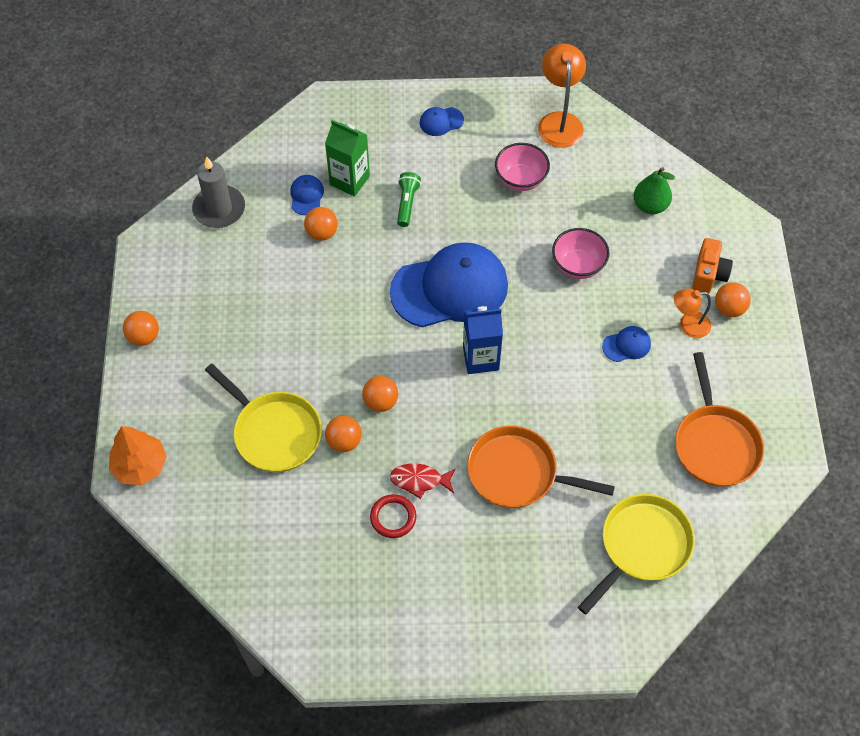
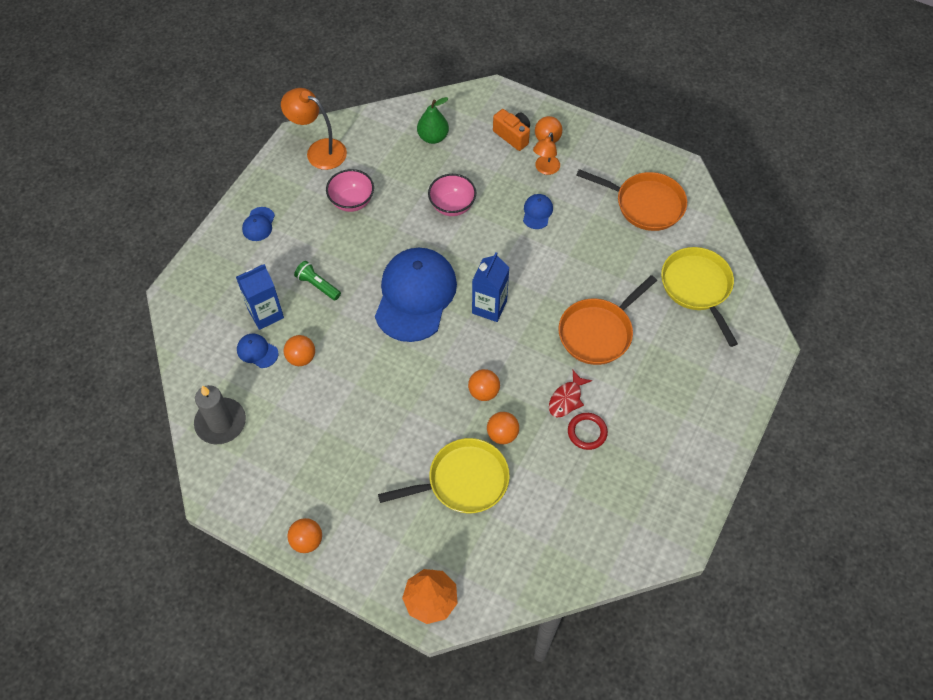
camera: 60 degrees left, 0 degrees up
green carton [325,120,370,197] -> blue carton [236,264,284,330]

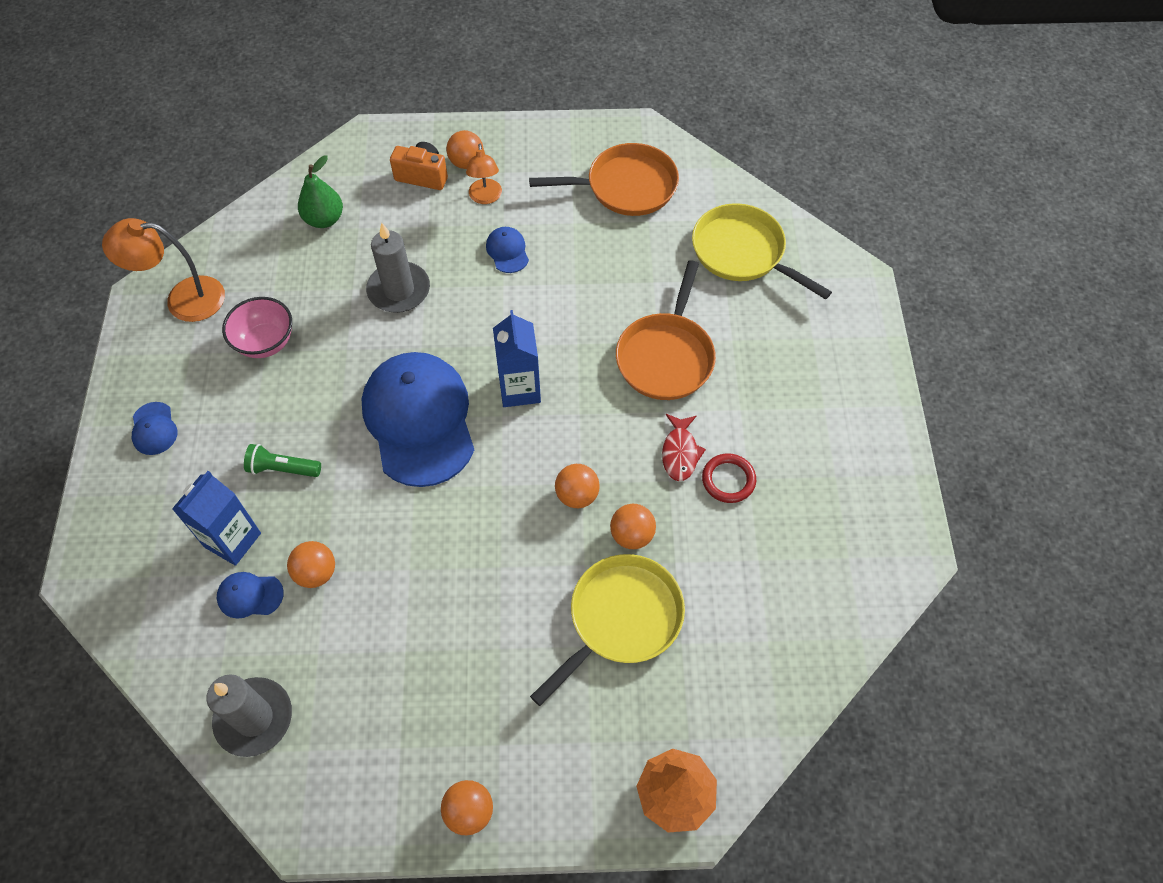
camera: 30 degrees left, 0 degrees up
pink bowl [428,174,476,216] -> grey candle [366,223,430,313]

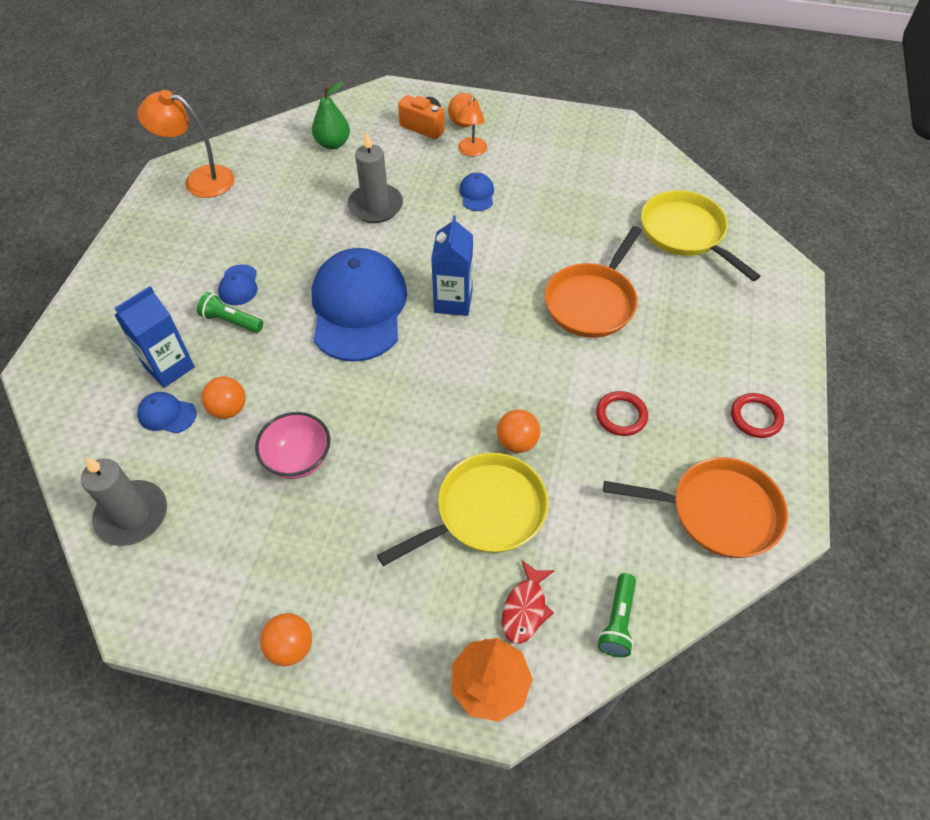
camera: 15 degrees right, 5 degrees down
blue cap [132,402,177,455] -> blue cap moved to [218,264,258,305]
pink bowl [222,297,292,358] -> pink bowl moved to [255,412,330,479]
orange pan [529,143,679,216] -> orange pan moved to [603,457,788,558]
orange ball [555,464,600,508] -> none
red fish [662,414,706,481] -> red fish moved to [502,560,555,644]
none -> green flashlight [598,573,636,657]
none -> red ring [731,393,784,438]

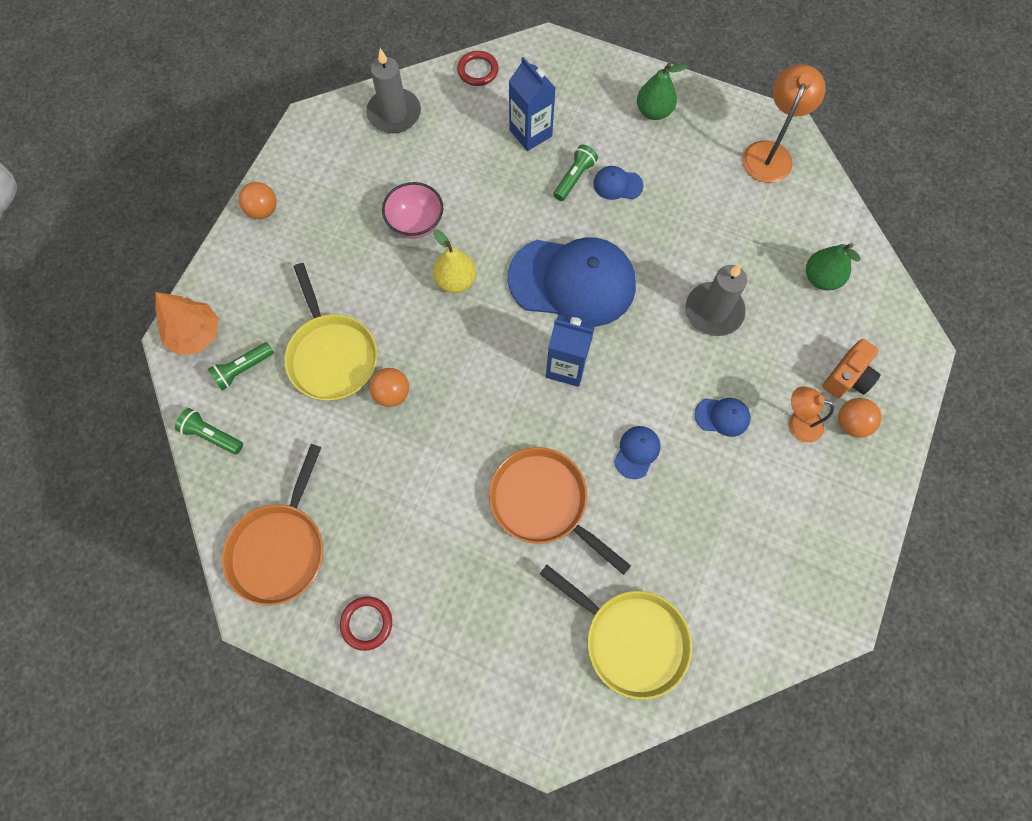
camera: 100 degrees right, 15 degrees up
blue cap [137,392,197,433] -> blue cap moved to [614,426,660,479]
orange ball [201,376,246,419] -> none
red fish [502,560,555,644] -> green flashlight [207,342,274,390]
red ring [596,391,648,436] -> red ring moved to [457,51,499,86]
yellow pan [641,190,760,281] -> yellow pan turned 60 degrees clockwise [540,565,692,700]
none -> yellow pear [433,229,476,293]
none -> green pear [637,63,687,120]

